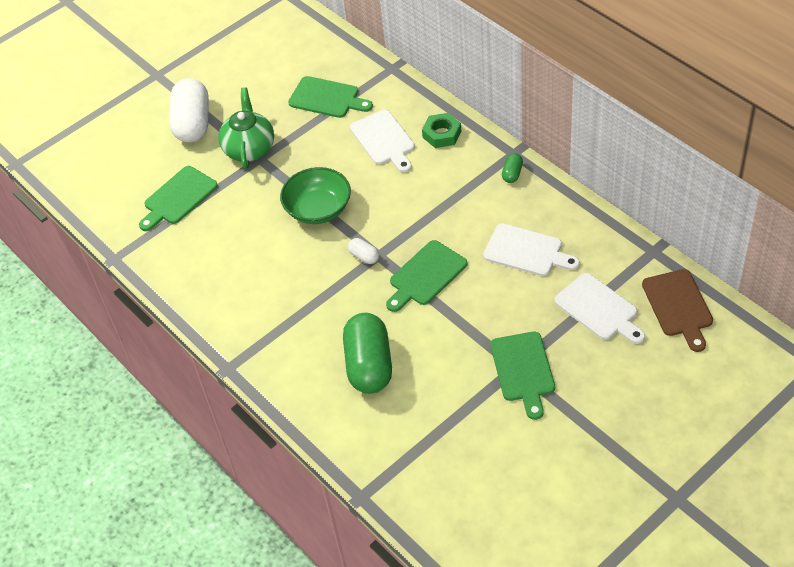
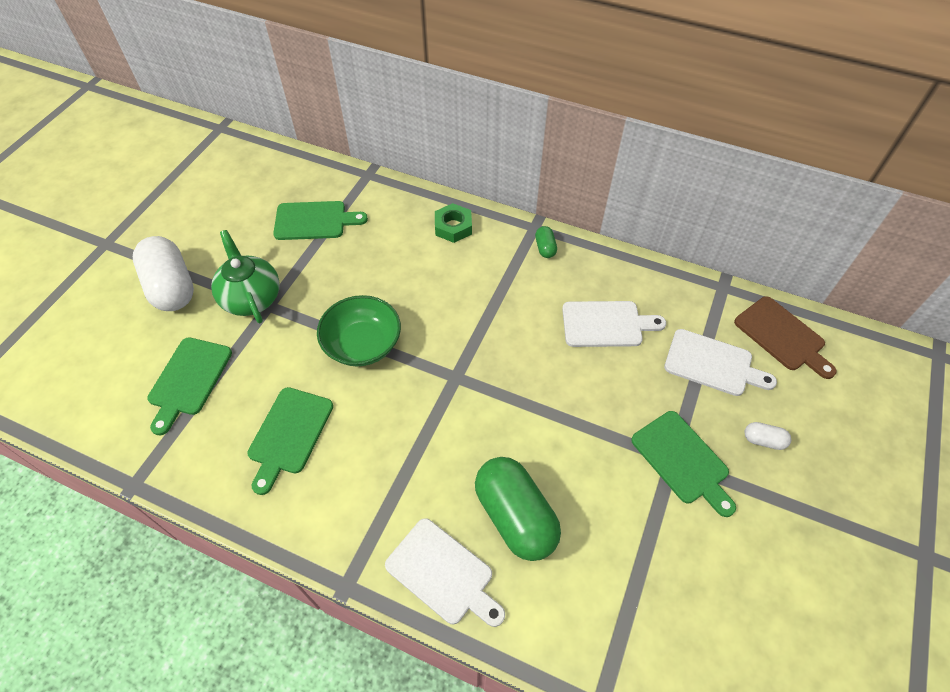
camera: 30 degrees left, 5 degrees up
white capsule [348,238,379,264] -> white capsule moved to [744,422,791,450]
white cutting board [350,110,415,173] -> white cutting board moved to [385,518,505,627]
green cutting board [386,240,467,312] -> green cutting board moved to [247,387,333,495]

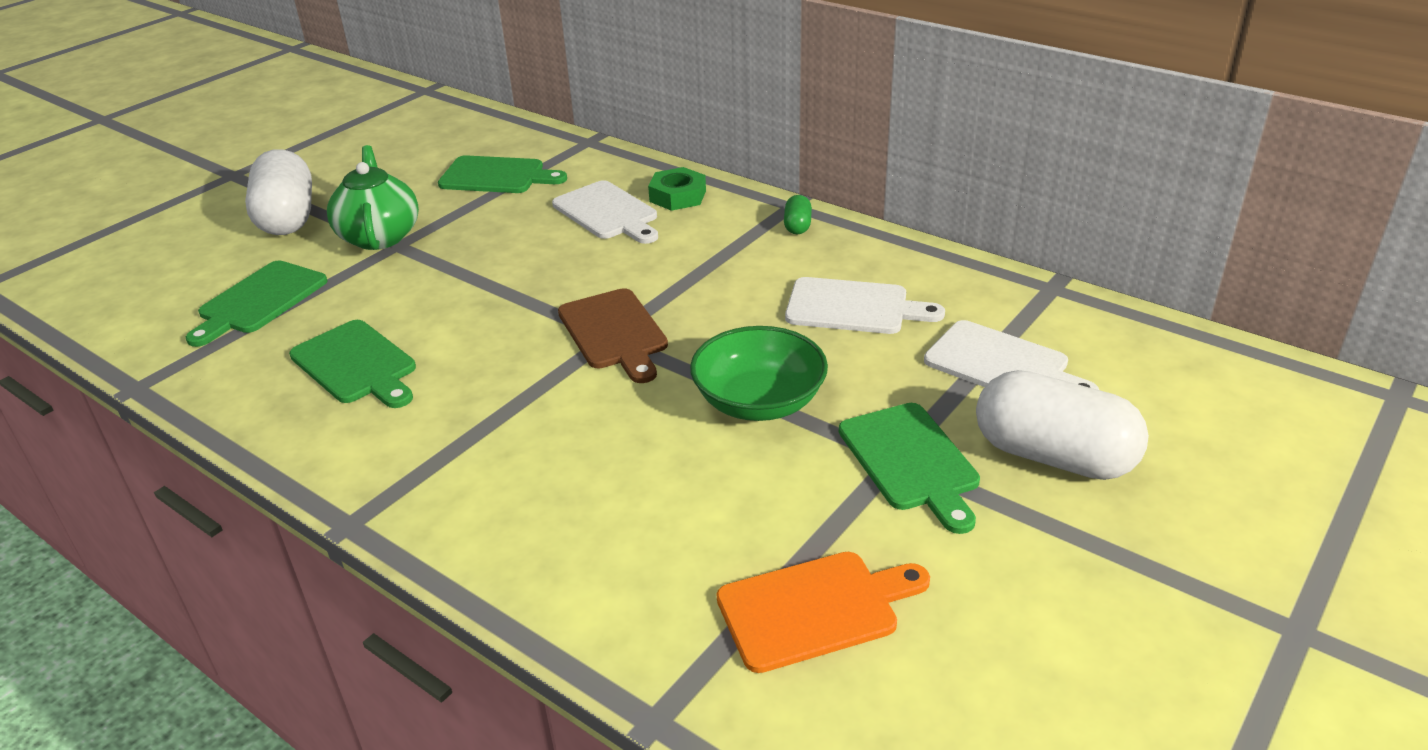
camera: 15 degrees right, 20 degrees down
green cutting board [247,387,333,495] -> green cutting board turned 75 degrees counterclockwise [289,320,416,408]
green bowl [317,295,401,366] -> green bowl moved to [690,326,828,421]
white cutting board [385,518,505,627] -> white cutting board moved to [552,180,658,244]
green capsule [475,457,561,561] -> none
brown cutting board [734,296,837,379] -> brown cutting board moved to [558,288,668,383]
white capsule [744,422,791,450] -> white capsule [976,370,1149,480], size x2.31
none -> orange cutting board [717,552,930,673]

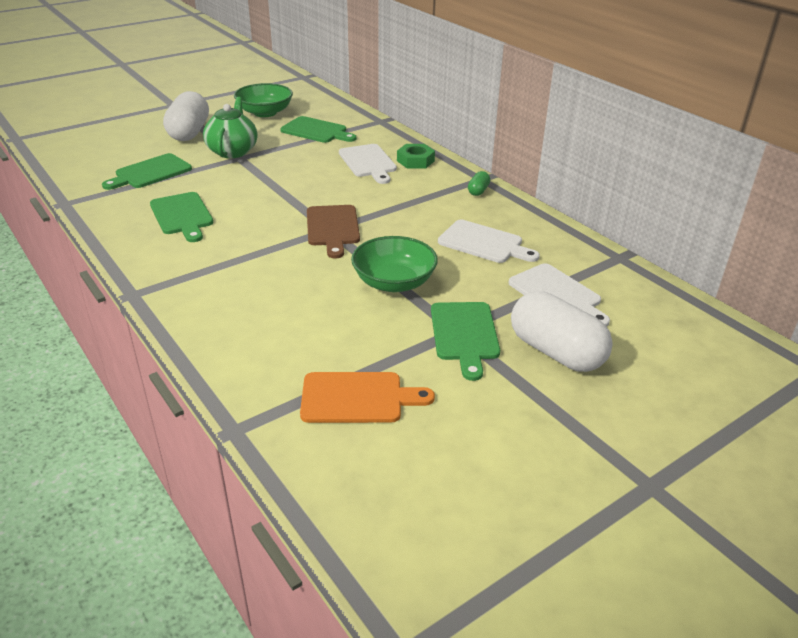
camera: 15 degrees right, 0 degrees up
none -> green bowl [234,83,293,117]

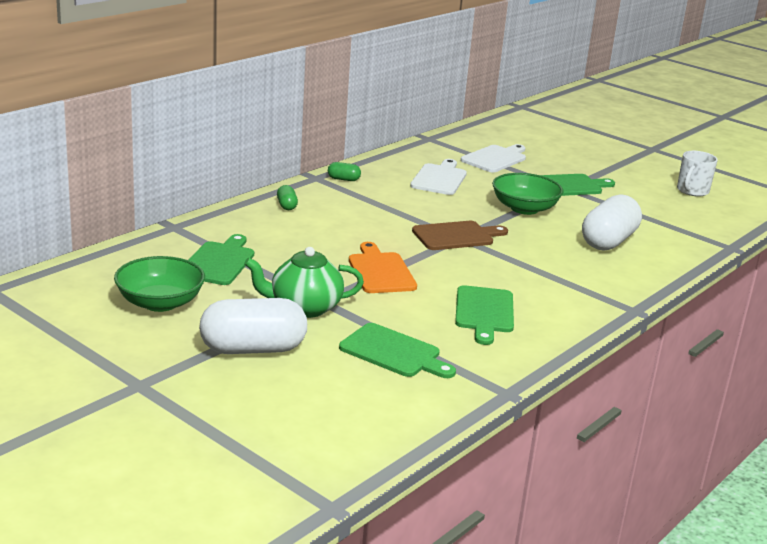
camera: 105 degrees left, 10 degrees down
green cutting board [150,192,213,242] -> green cutting board turned 135 degrees clockwise [455,285,514,345]
orange cutting board [300,372,435,423] -> orange cutting board moved to [349,242,417,293]
white cutting board [339,144,397,184] -> none
green nut [397,144,435,168] -> green capsule [277,185,298,210]
white capsule [511,291,613,372] -> white capsule moved to [582,194,642,251]
none -> white mug [677,151,718,197]

